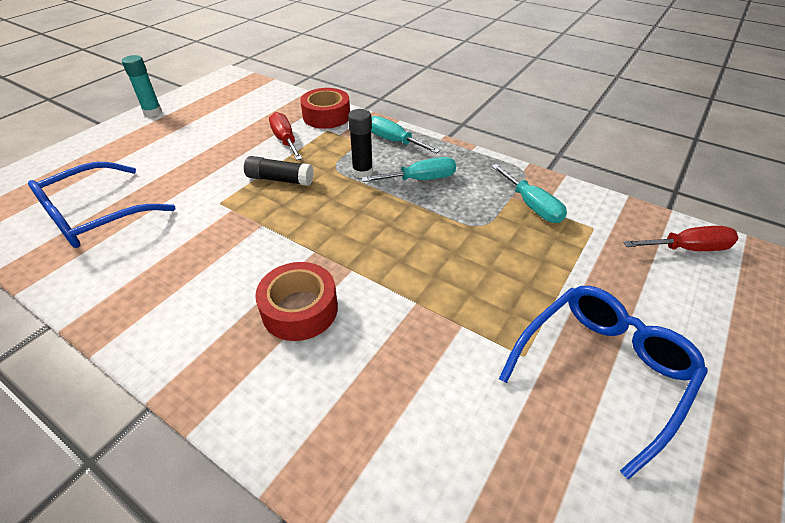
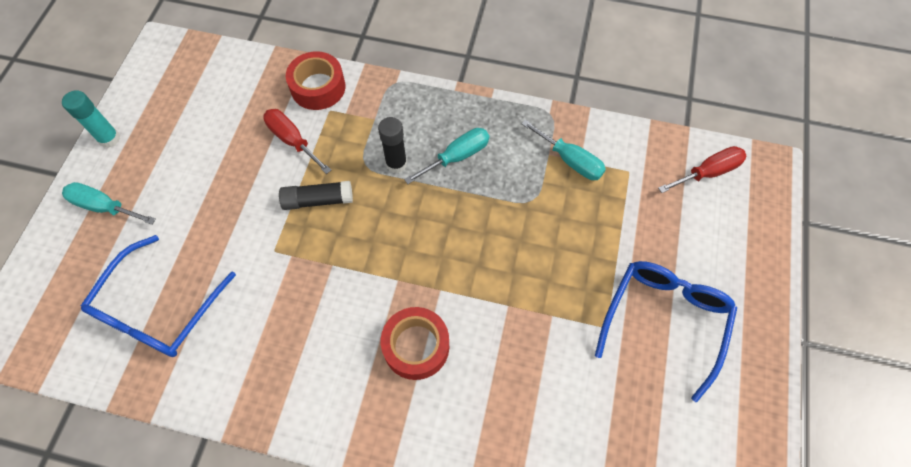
camera: 20 degrees left, 20 degrees up
turquoise screwdriver [371,116,440,153] -> turquoise screwdriver moved to [62,182,156,225]

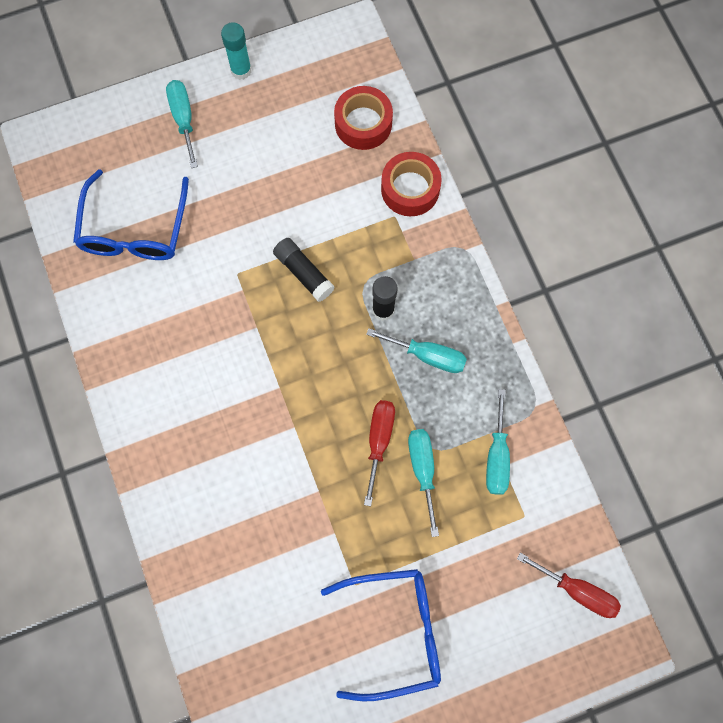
camera: 55 degrees right, 10 degrees up
blue glasses [81,235,236,357] -> blue glasses turned 75 degrees counterclockwise [73,169,189,260]
red screwdriver [263,109,331,174] -> red screwdriver moved to [364,400,395,506]
red tape [381,307,449,380] -> red tape moved to [334,86,393,150]
none -> turquoise screwdriver [408,429,439,537]

